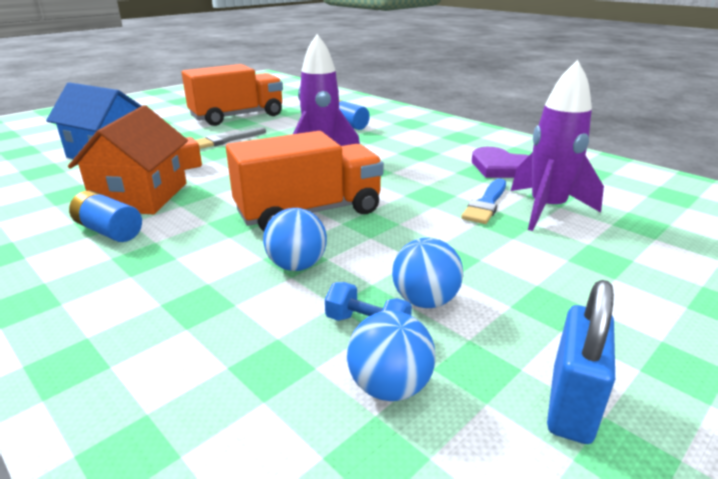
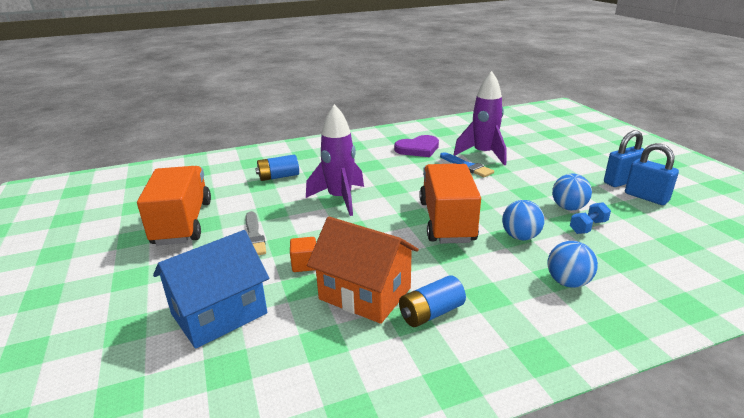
camera: 65 degrees left, 0 degrees up
blue ball [347,310,436,401] -> blue ball moved to [547,241,598,288]
none -> blue padlock [604,130,644,187]

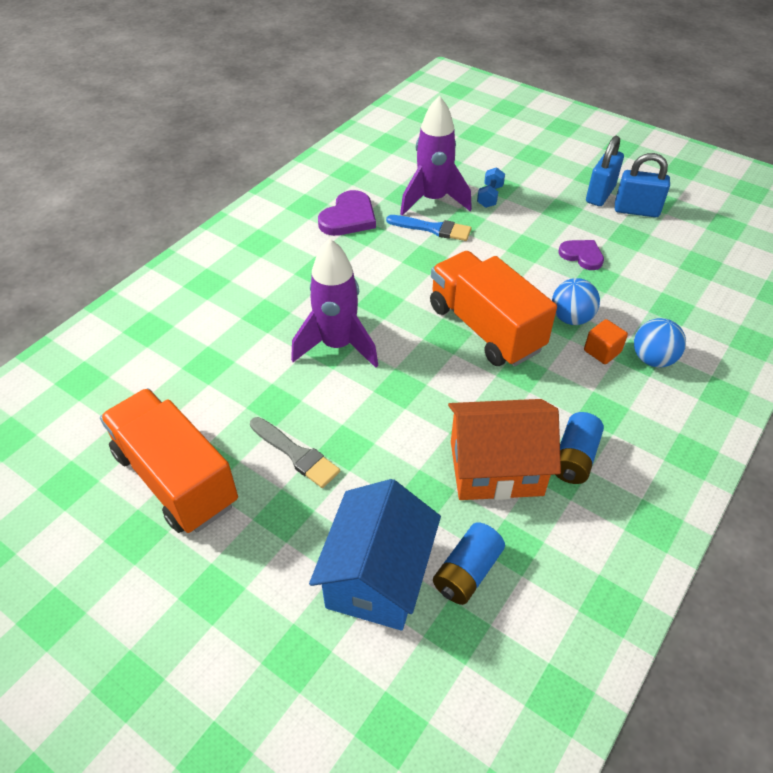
camera: 35 degrees left, 20 degrees up
blue battery [255,154,299,181] -> blue battery moved to [433,522,505,605]
orange cube [290,237,316,272] -> orange cube moved to [584,319,628,364]
blue ball [552,174,592,210] -> purple heart [559,240,604,270]
blue dumbbell [570,202,611,234] -> blue dumbbell moved to [477,167,505,208]

